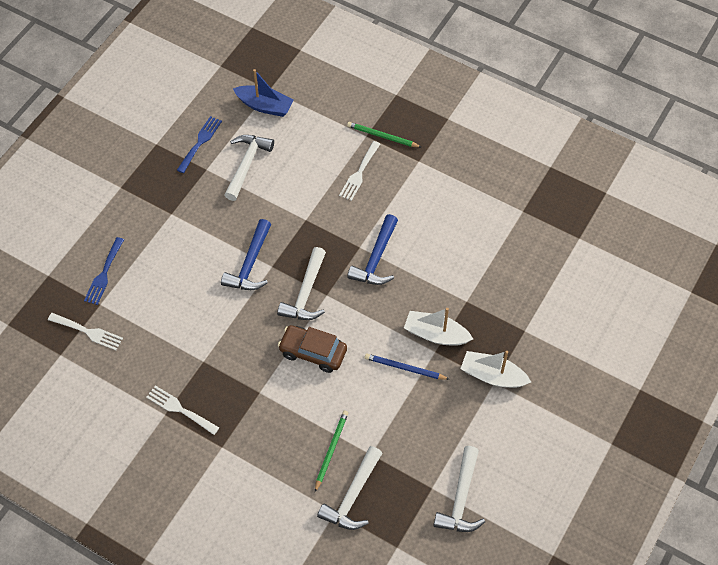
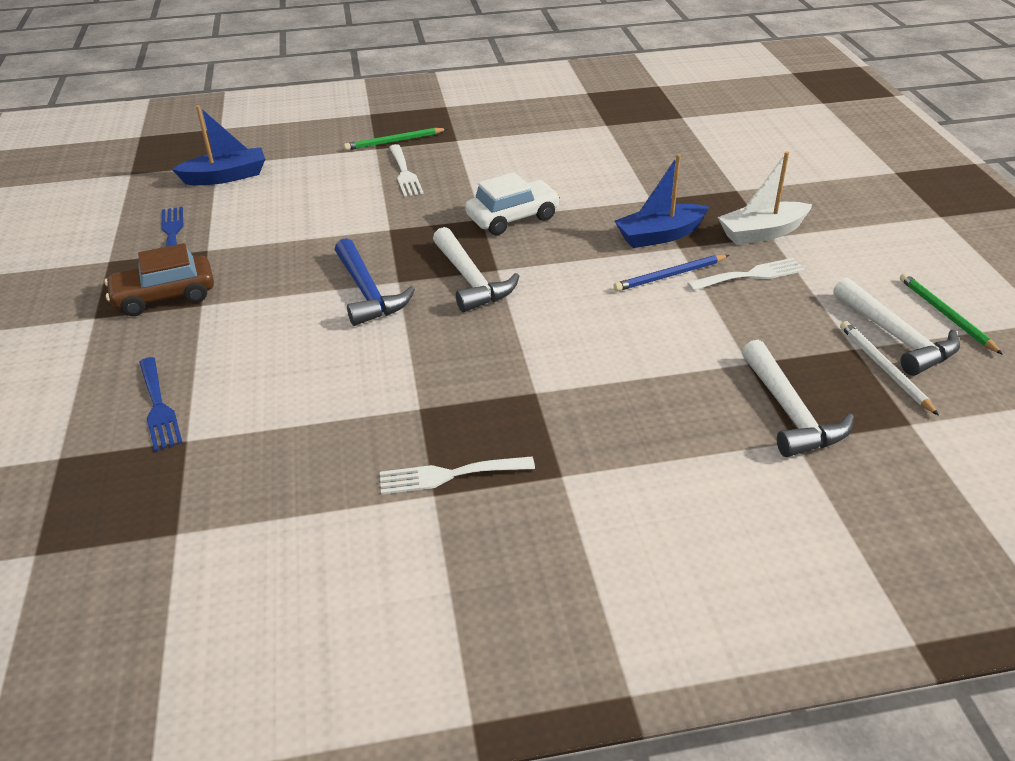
camera: 40 degrees left, 20 degrees down
white fork [48,313,123,350] -> white fork moved to [687,258,805,291]
white hammer [225,135,274,201] -> none
brown car [278,325,347,373] -> brown car moved to [105,243,214,316]
green pencil [315,411,348,492] -> green pencil moved to [900,273,1003,355]
blue hammer [347,214,398,285] -> white car [465,172,560,235]
white boat [404,308,473,345] -> blue boat [615,154,709,248]
none -> white pencil [840,321,939,416]

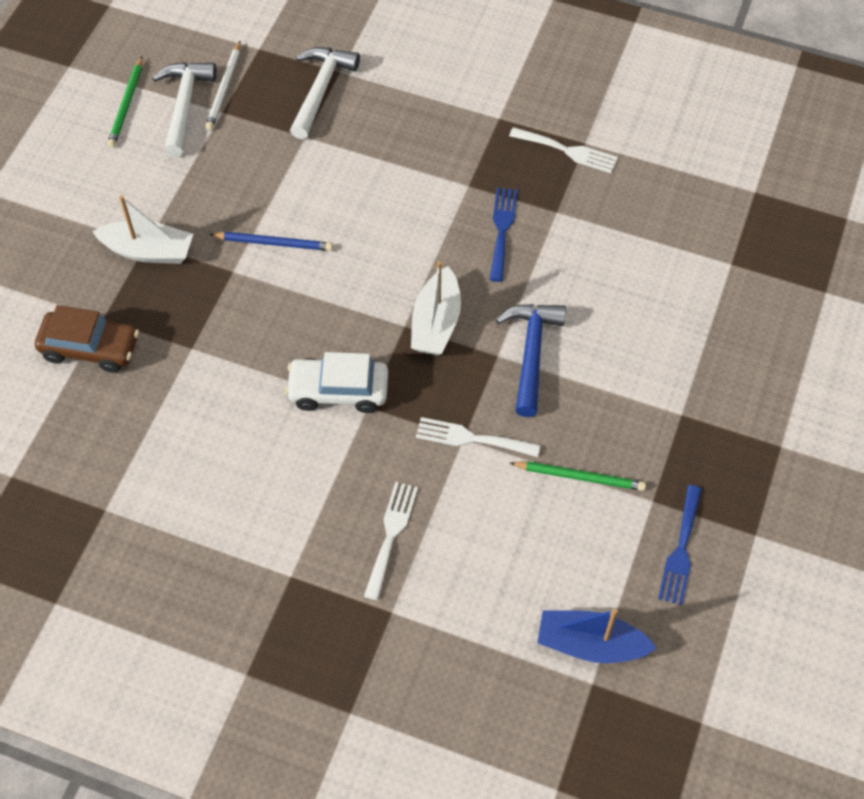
camera: 150 degrees left, 20 degrees up
brown car [105,243,214,316] -> brown car moved to [35,305,139,373]
blue fork [139,357,183,451] -> blue fork moved to [490,188,517,282]
green pencil [344,128,447,151] -> green pencil moved to [510,461,646,491]
white hammer [433,227,519,312] -> white boat [411,261,461,355]
blue boat [615,154,709,248] -> none
white fork [687,258,805,291] -> white fork moved to [416,417,541,457]

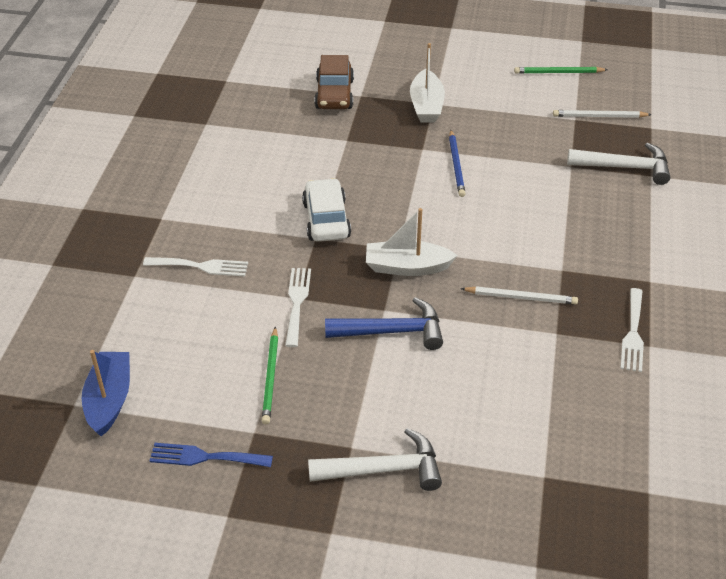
camera: 80 degrees right, 15 degrees down
white hammer [152,62,217,157] -> white hammer moved to [308,428,442,491]
blue fork [490,188,517,282] -> white pencil [461,286,578,304]

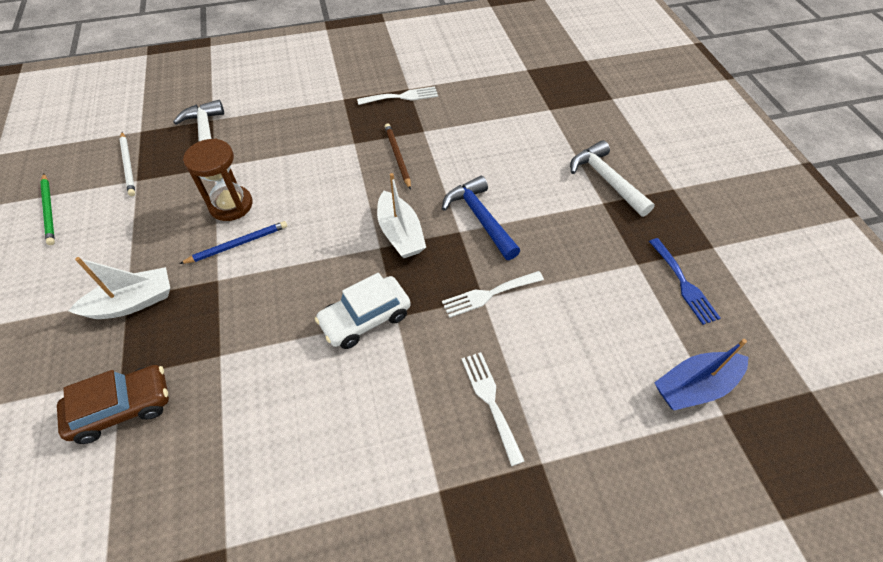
camera: 115 degrees left, 10 degrees up
green pencil [262,326,278,424] -> none
white pencil [461,286,578,304] -> brown pencil [385,123,411,190]
none -> brown hourglass [183,139,253,221]

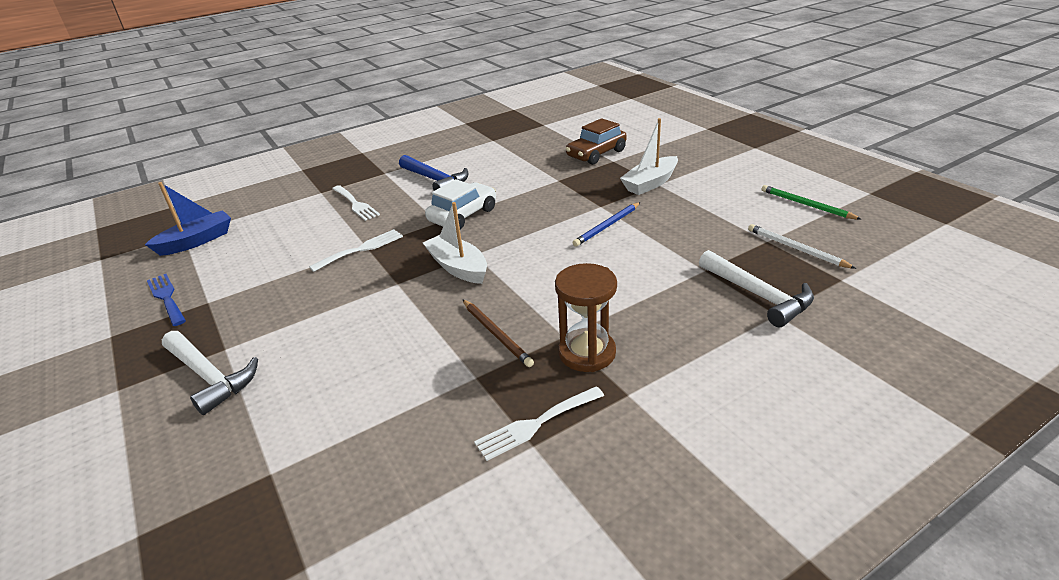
camera: 165 degrees right, 20 degrees down
brown hourglass [183,139,253,221] -> brown hourglass moved to [555,263,617,372]
blue hammer [442,176,520,260] -> blue hammer moved to [399,155,469,191]

